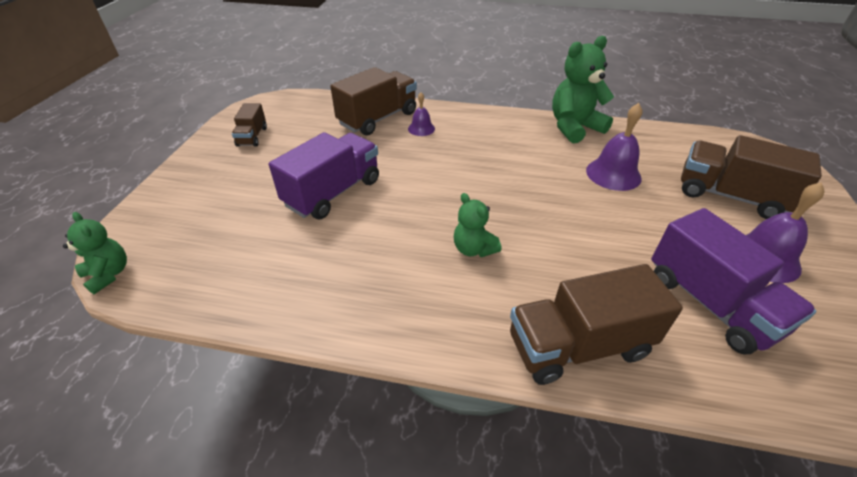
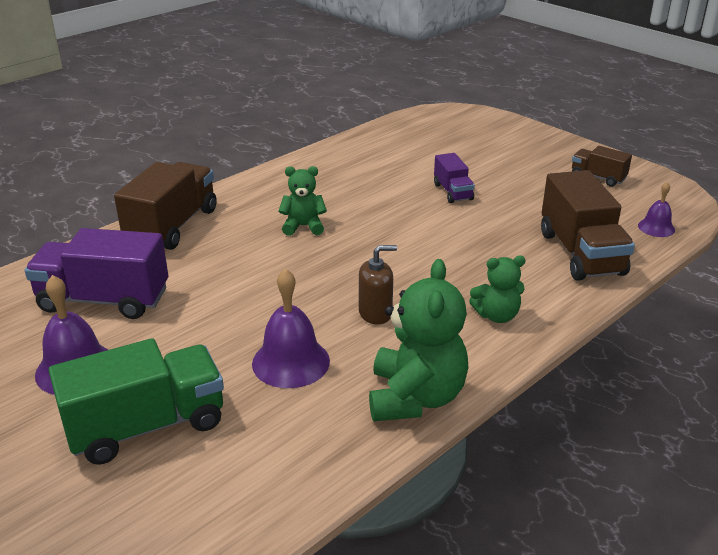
camera: 125 degrees right, 10 degrees down
green teddy bear [63,212,127,294] -> green teddy bear moved to [469,256,525,323]
purple truck [269,132,379,219] -> purple truck [434,153,475,203], size x0.53
purple bell [408,92,435,136] -> purple bell moved to [638,182,675,237]
brown truck [681,135,822,219] -> green truck [48,338,224,465]
none -> brown soap dispenser [359,245,397,325]

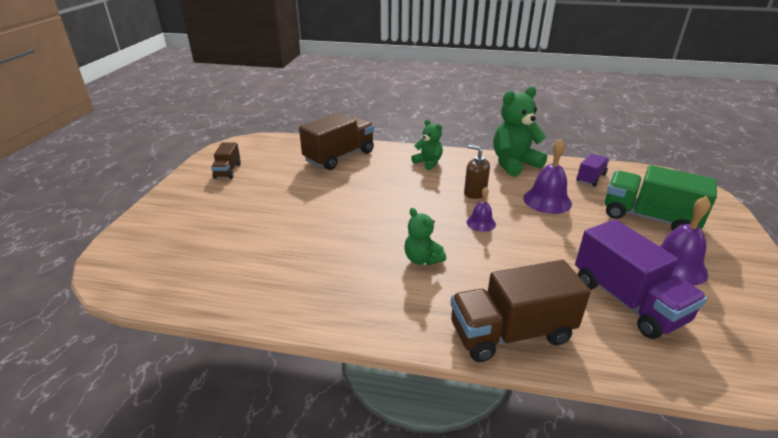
camera: 125 degrees left, 0 degrees up
purple truck [434,153,475,203] -> purple truck moved to [576,153,609,187]
purple bell [638,182,675,237] -> purple bell moved to [467,187,496,232]

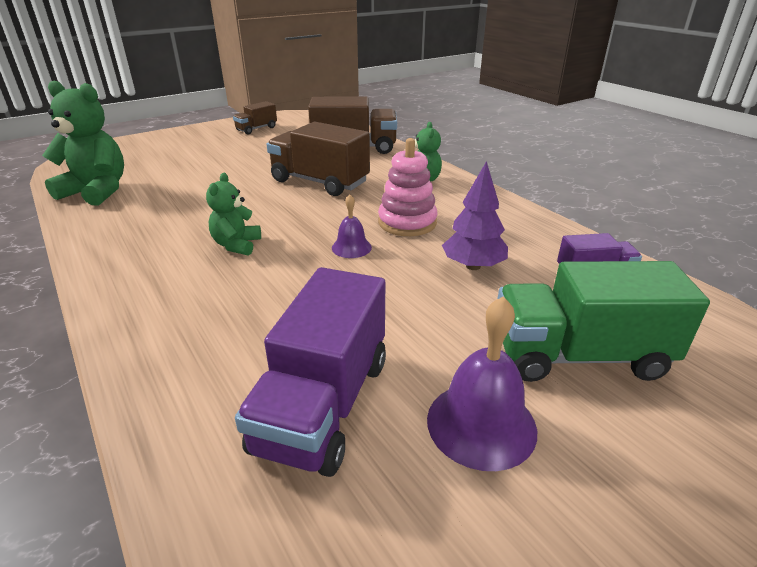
camera: 45 degrees right, 0 degrees up
brown truck [450,260,591,362] -> brown truck moved to [267,122,370,196]
brown soap dispenser [464,145,490,199] -> pink stacking toy [378,138,438,236]
green teddy bear [493,86,547,176] -> green teddy bear moved to [42,81,124,205]
purple bell [523,138,572,214] -> purple tree [442,161,508,270]
green truck [605,165,717,231] -> green truck turned 75 degrees counterclockwise [498,261,710,382]

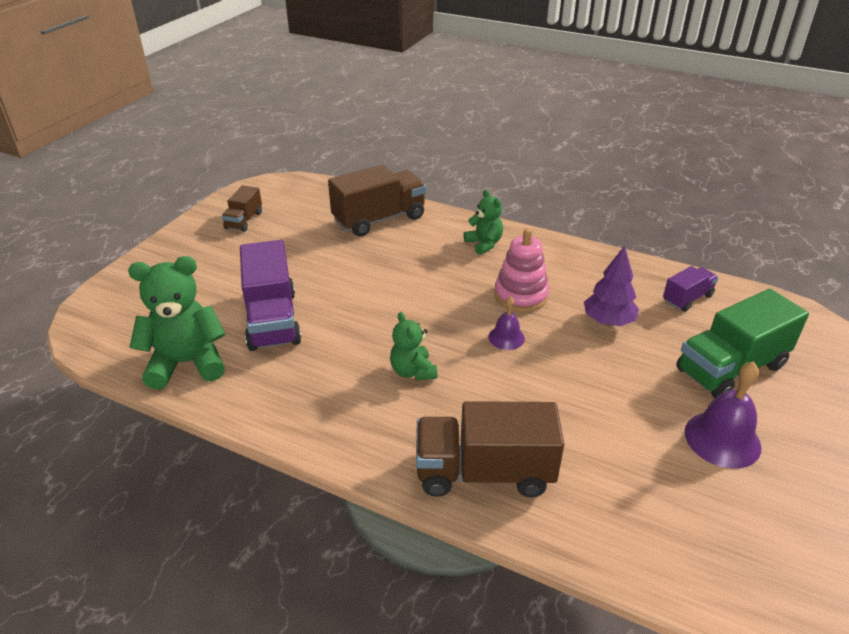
camera: 30 degrees left, 5 degrees up
purple truck [235,267,386,477] -> purple truck moved to [240,240,302,351]
brown truck [267,122,370,196] -> brown truck moved to [416,401,564,497]

